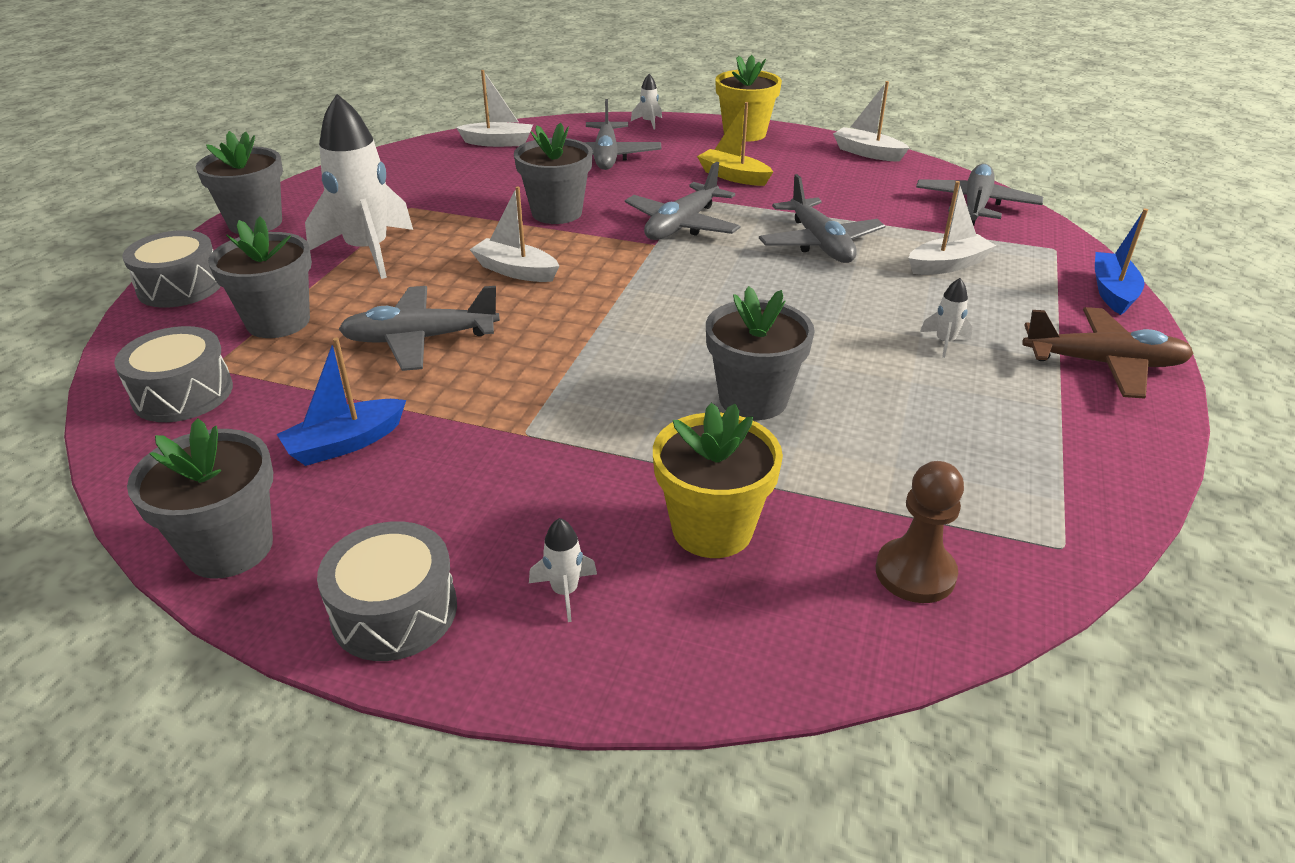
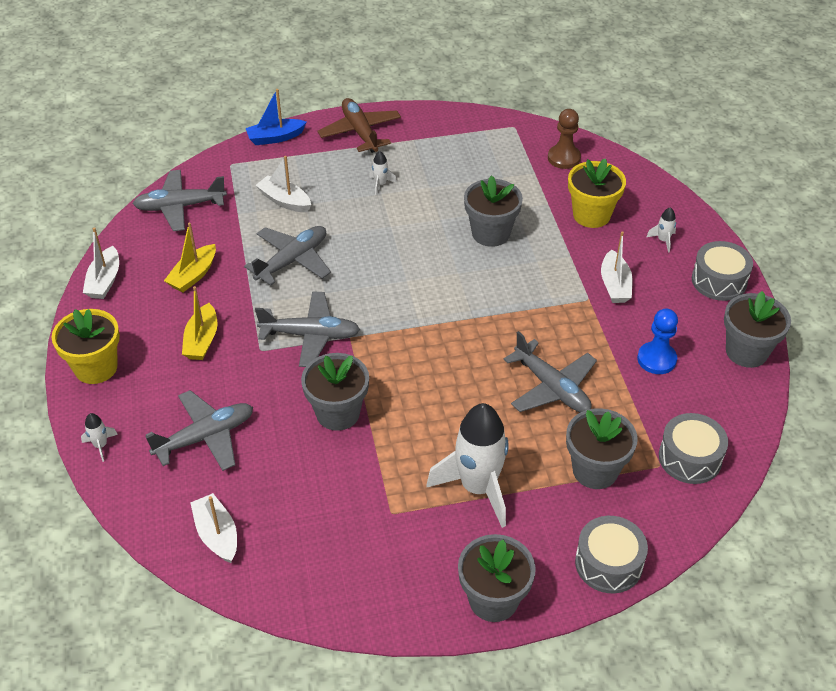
camera: 120 degrees left, 10 degrees up
blue boat [277,338,406,466] -> blue pawn [637,309,678,374]
white boat [469,186,559,282] -> white boat moved to [601,231,632,303]
none -> yellow boat [164,223,216,292]

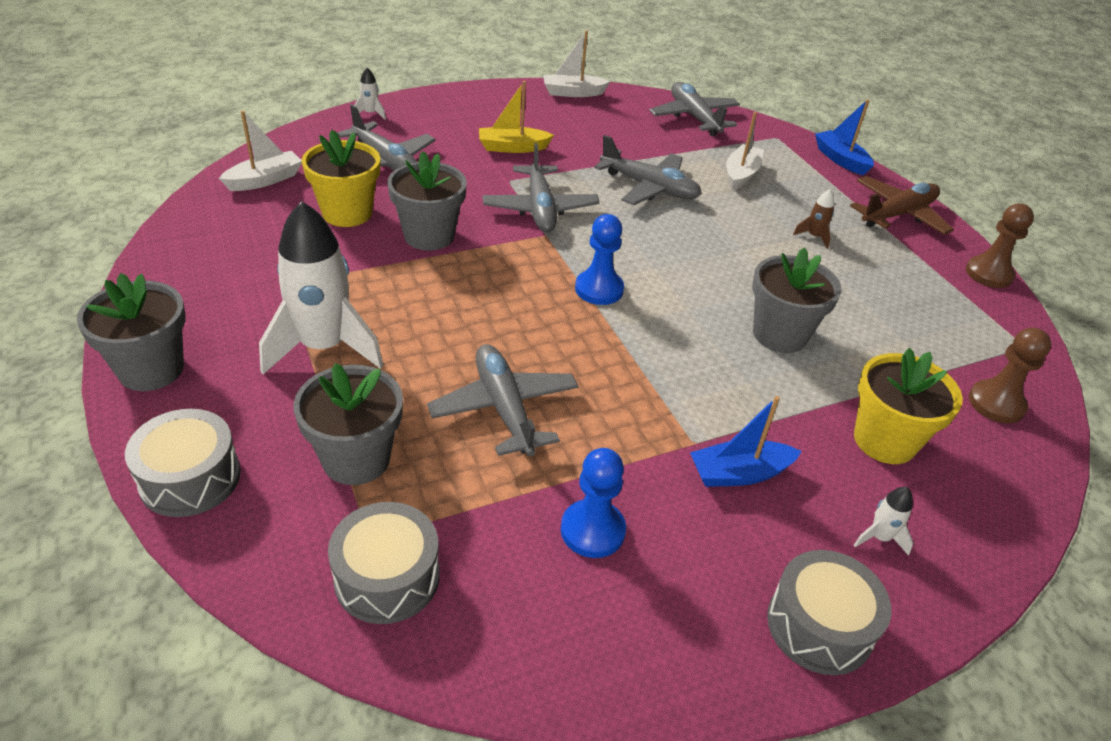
camera: 75 degrees right, 5 degrees down
yellow flower pot [51,309,120,384] -> yellow flower pot moved to [302,130,380,227]
yellow boat [164,223,216,292] -> none
white rocket [369,151,397,195] -> brown rocket [793,189,834,249]
grey plane [504,331,597,413] -> grey plane turned 120 degrees clockwise [427,344,579,456]
white boat [601,231,632,303] -> blue boat [690,396,802,487]
grey flower pot [724,291,791,368] -> none
none -> blue pawn [575,214,624,305]
none -> brown pawn [966,204,1034,288]

